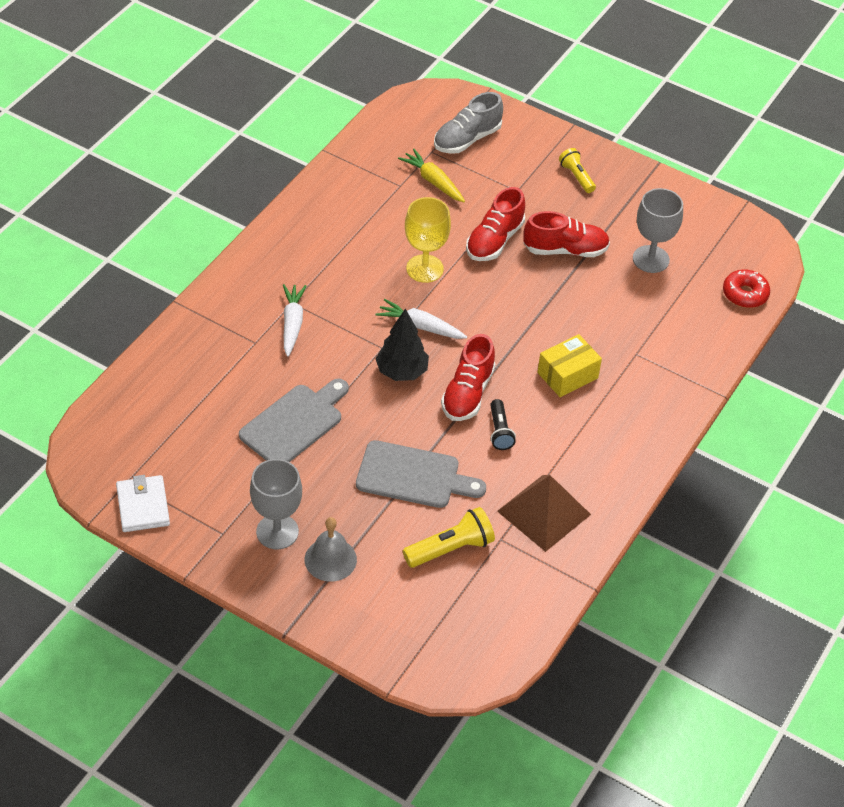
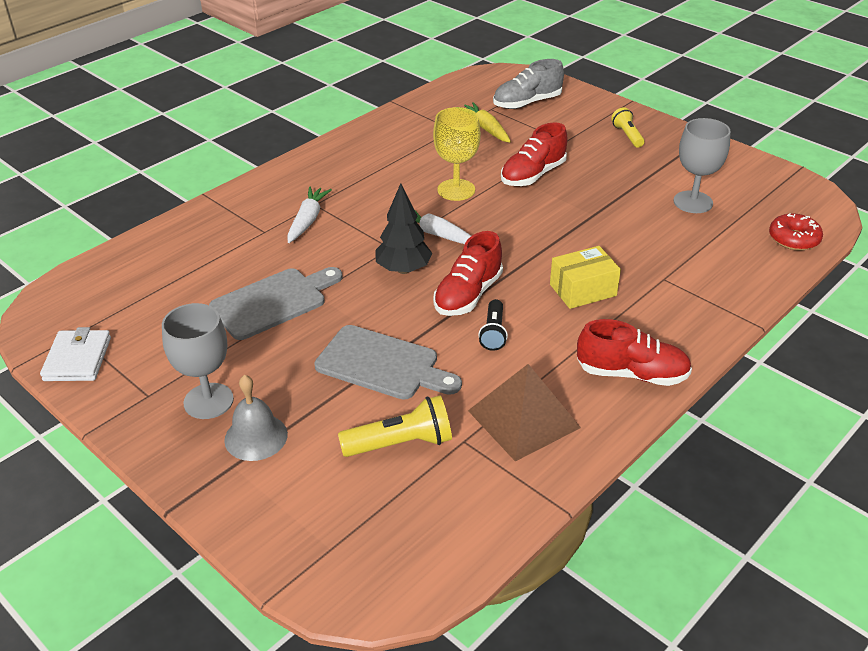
camera: 15 degrees right, 10 degrees down
red shoe [523,211,610,257] -> red shoe moved to [577,319,692,386]

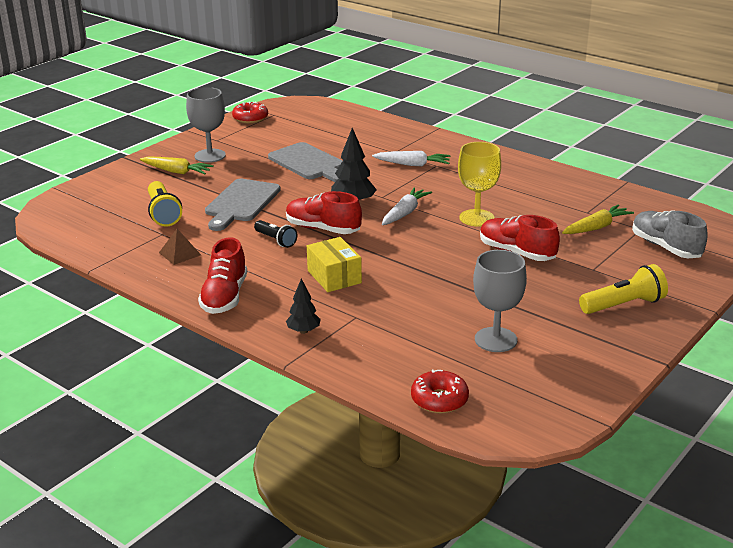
camera: 85 degrees right, 10 degrees down
white wallet [40,327,111,381] -> red donut [232,101,268,124]
grey bell [224,375,288,461] -> yellow carrot [140,157,214,174]
brown pyramid [468,364,581,462] -> brown pyramid [159,229,201,265], size x0.52
black flashlight [478,299,508,351] -> black flashlight turned 135 degrees counterclockwise [254,220,297,248]
yellow flashlight [611,107,645,148] -> yellow flashlight [579,264,668,314], size x1.53
none -> black tree [286,279,321,334]

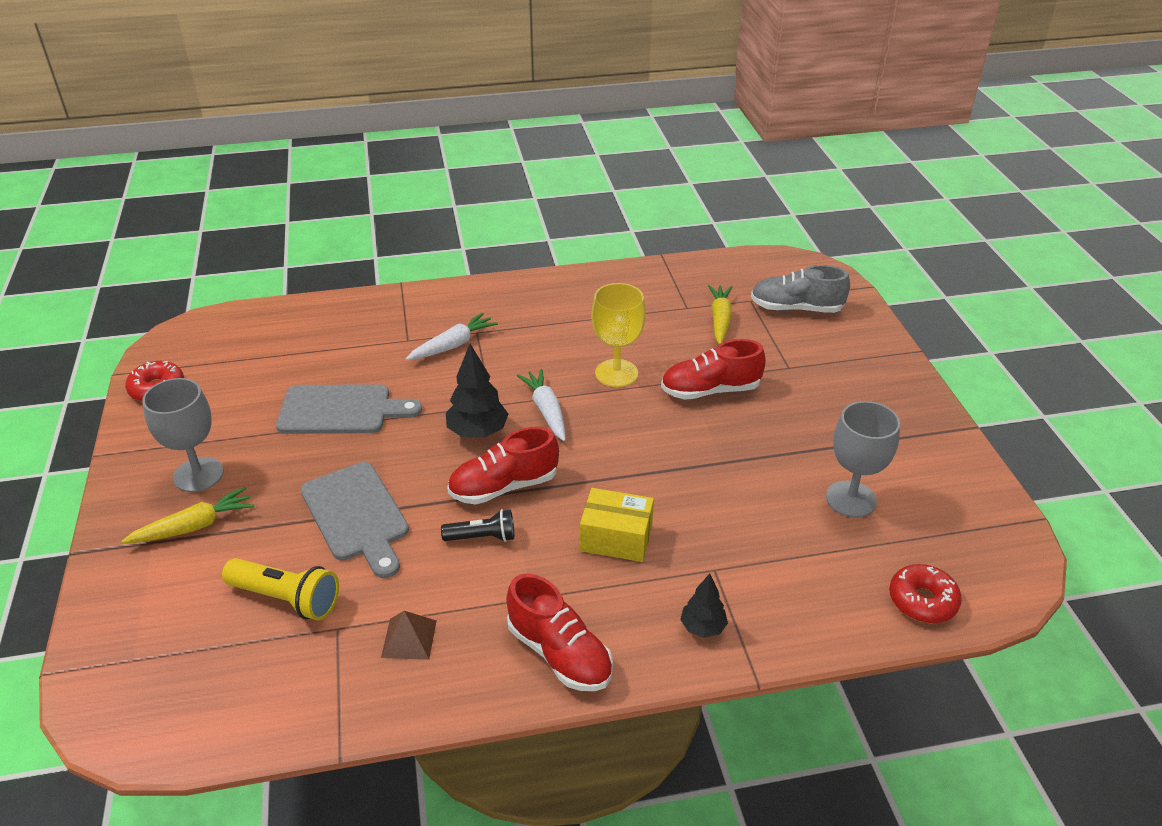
camera: 50 degrees left, 10 degrees up
yellow flashlight [579,264,668,314] -> none

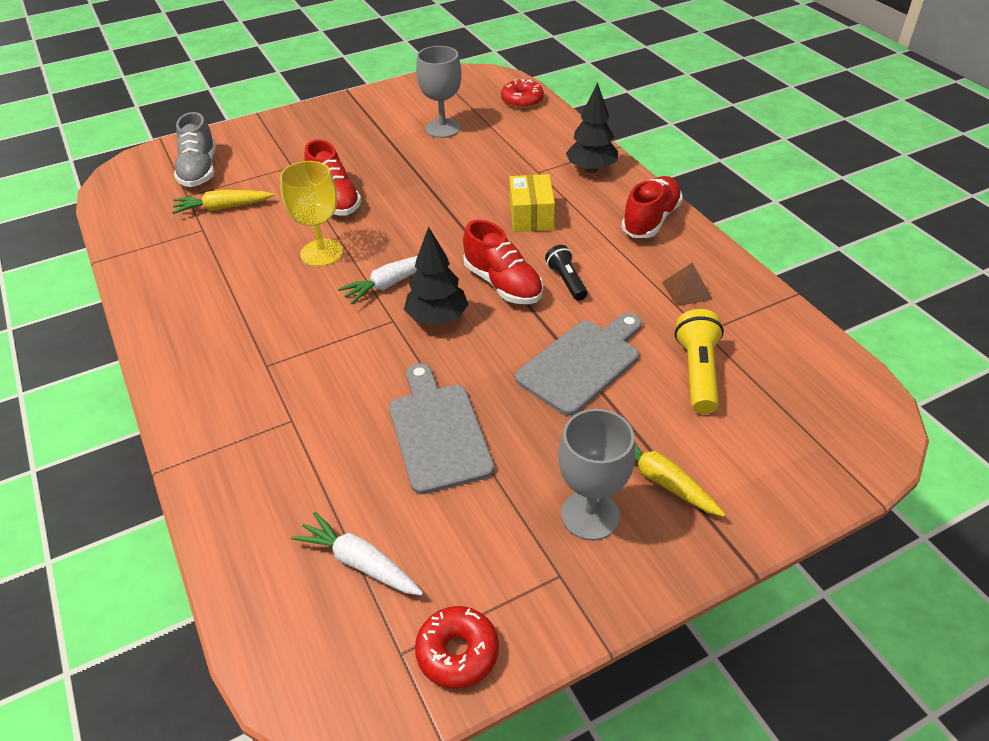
camera: 105 degrees left, 5 degrees up
white carrot [406,312,498,360] -> white carrot moved to [291,512,423,595]
black tree [680,573,728,638] -> black tree [566,82,618,173], size x1.63

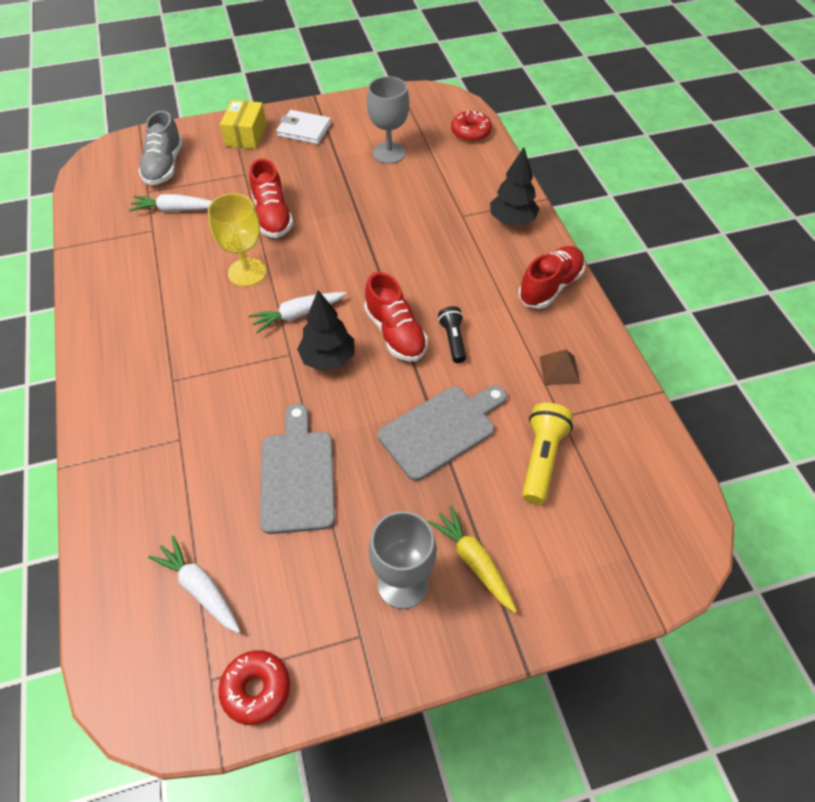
camera: 10 degrees right, 10 degrees up
yellow carrot [172,190,274,214] -> white carrot [129,194,212,212]
yellow box [509,174,555,232] -> yellow box moved to [220,100,267,149]
none -> white wallet [276,110,331,144]

